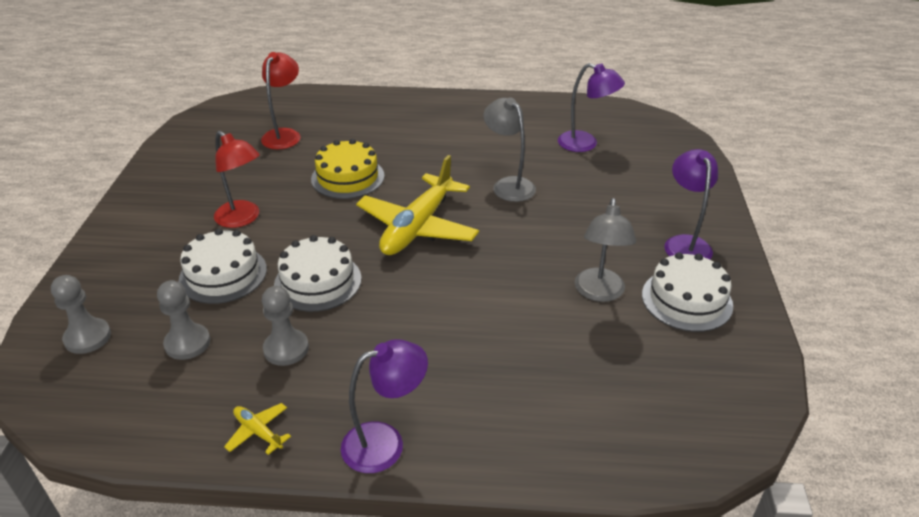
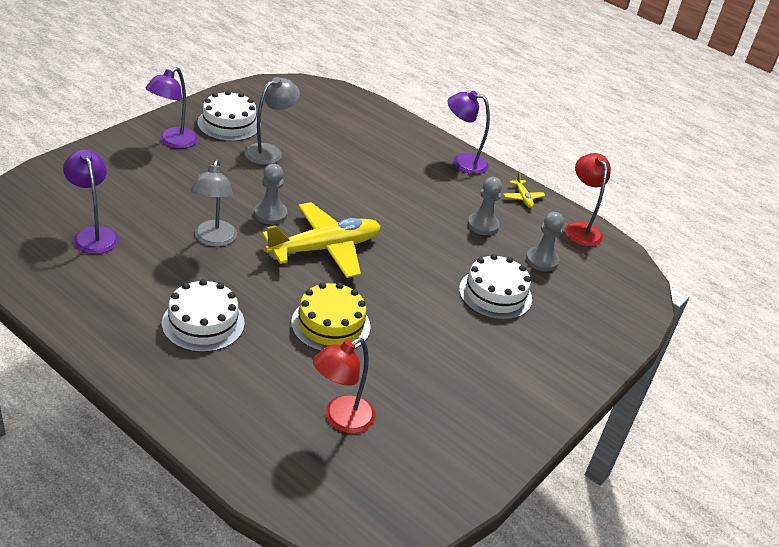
camera: 150 degrees left, 0 degrees up
grey pawn [51,275,111,354] -> grey pawn moved to [254,164,288,225]
red lamp [214,131,260,228] -> red lamp moved to [565,153,611,247]
white cake [274,235,361,312] -> white cake moved to [162,279,245,352]

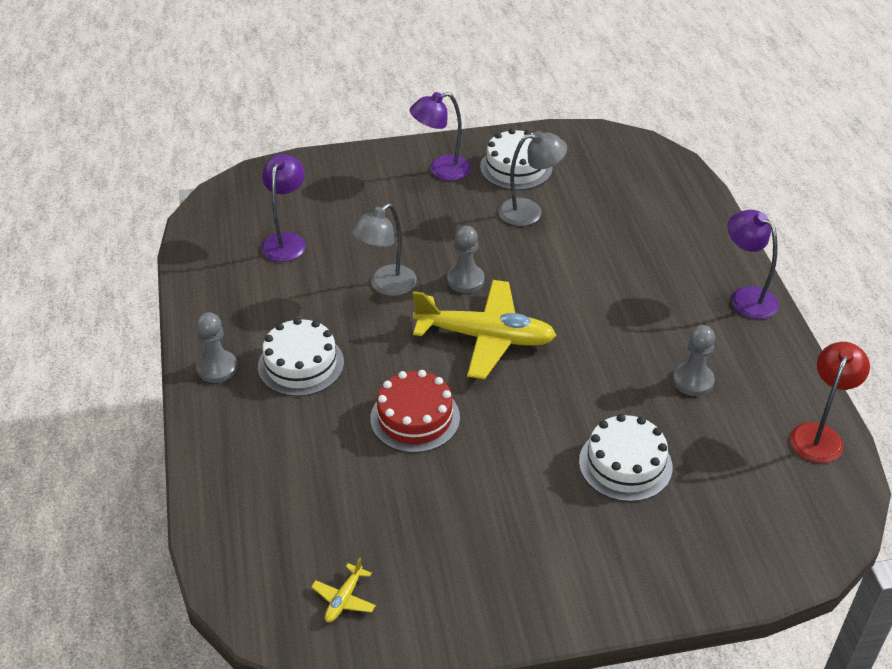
camera: 45 degrees right, 5 degrees up
yellow cake [291,282,371,351] -> red cake [370,370,460,453]
red lamp [313,338,375,434] -> none
yellow plane [504,172,545,208] -> yellow plane moved to [311,558,376,622]
grey pawn [526,212,564,272] -> grey pawn moved to [196,312,237,383]

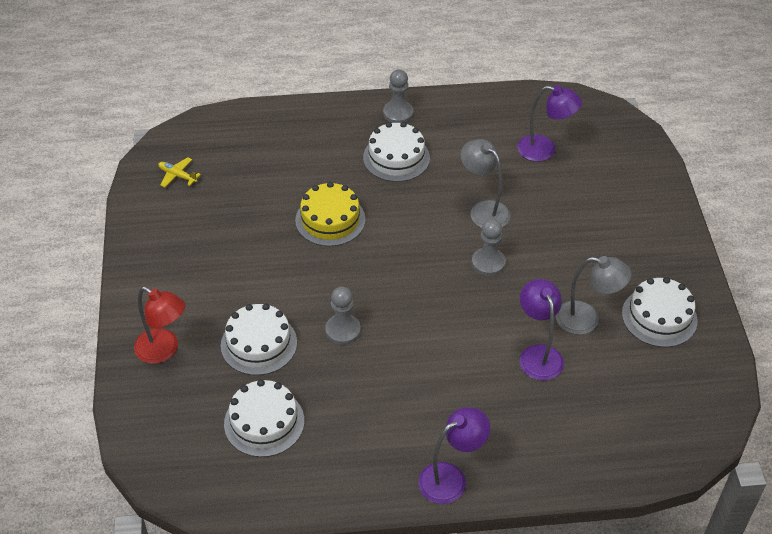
camera: 95 degrees right, 5 degrees up
red cake [370,370,460,453] -> yellow cake [295,182,366,246]
purple lamp [410,92,471,181] -> purple lamp moved to [520,279,564,381]
yellow plane [413,280,557,379] -> none
grey lamp [498,131,567,226] -> grey lamp turned 75 degrees counterclockwise [556,256,632,335]
grey pawn [673,325,715,396] -> grey pawn moved to [325,287,361,345]
red lamp [790,342,870,463] -> red lamp moved to [134,287,185,364]
none -> white cake [224,379,304,457]

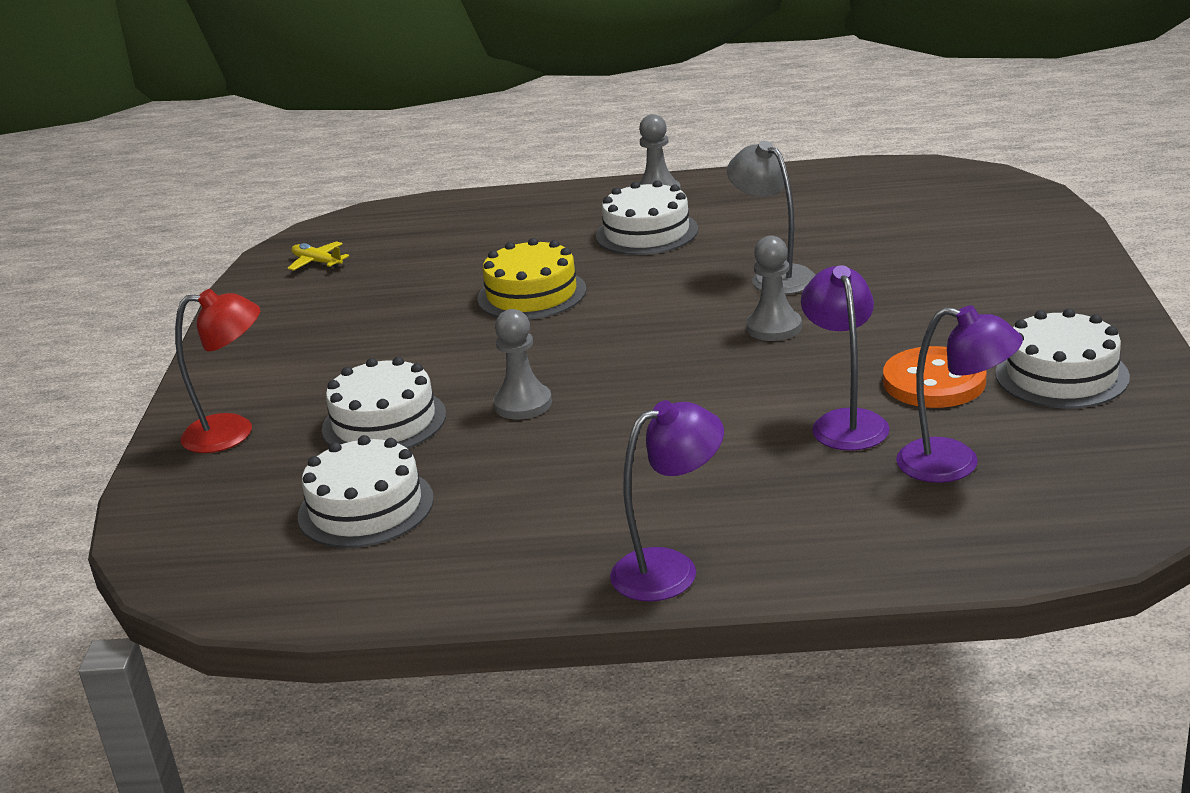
camera: 10 degrees right, 20 degrees down
red lamp [134,287,185,364] -> red lamp turned 45 degrees counterclockwise [175,289,260,453]
purple lamp [517,85,582,162] -> purple lamp moved to [896,305,1023,483]
grey lamp [556,256,632,335] -> orange button [883,346,986,408]

